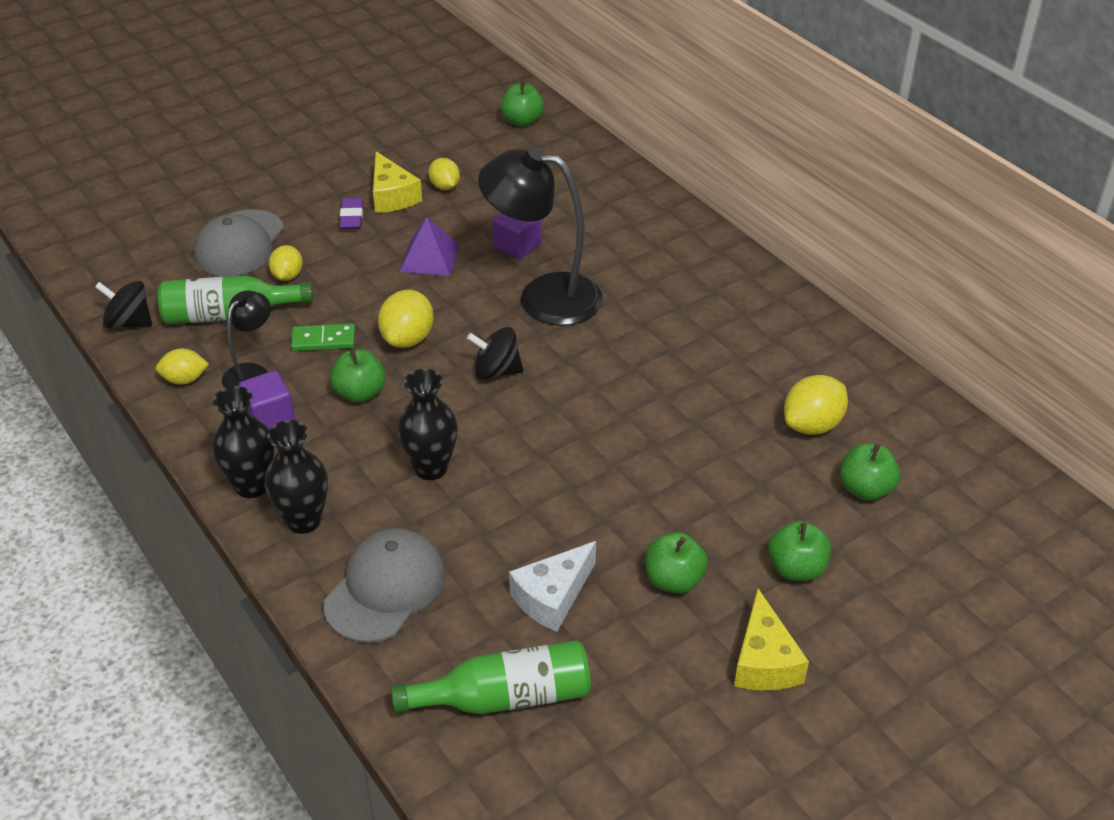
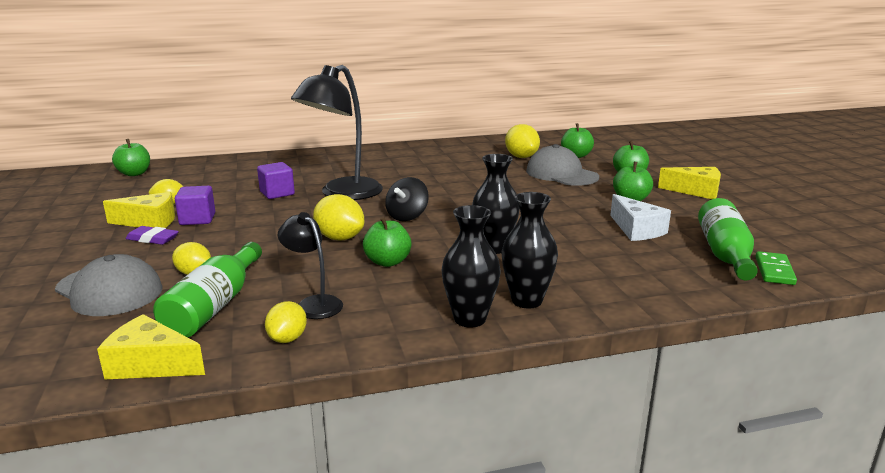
camera: 70 degrees left, 20 degrees down
black spinning top [95,281,152,329] -> yellow cheese [97,314,205,379]
purple cube [239,371,295,430] -> purple cube moved to [175,186,215,225]
green domino [291,324,355,351] -> green domino moved to [756,251,797,285]
grey cap [323,528,445,643] -> grey cap moved to [526,144,599,186]
purple pyramid [399,217,460,276] -> none

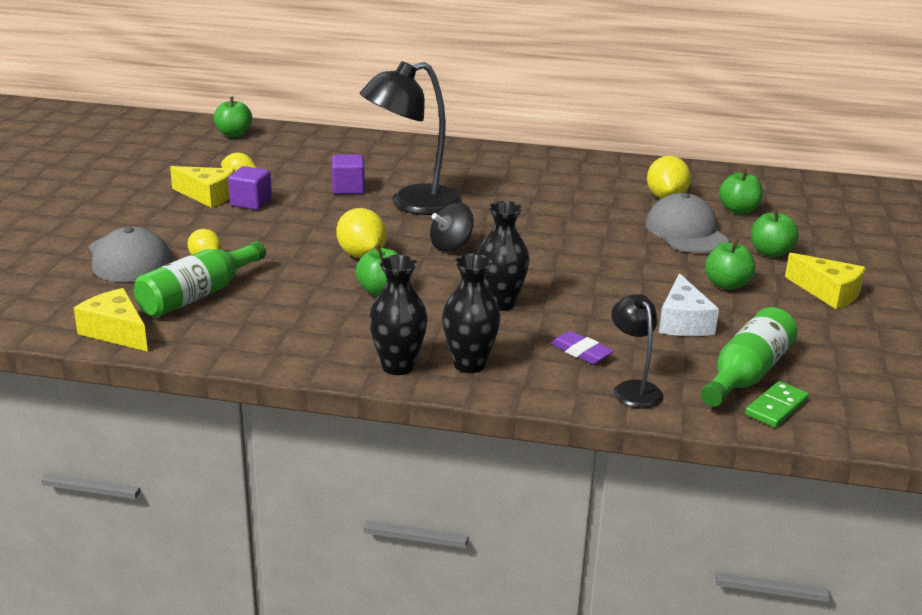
camera: 25 degrees right, 5 degrees up
purple eraser [126,226,179,245] -> purple eraser moved to [550,331,614,364]
yellow lemon [265,301,307,343] -> none
black lamp [278,212,343,319] -> black lamp moved to [611,294,664,409]

